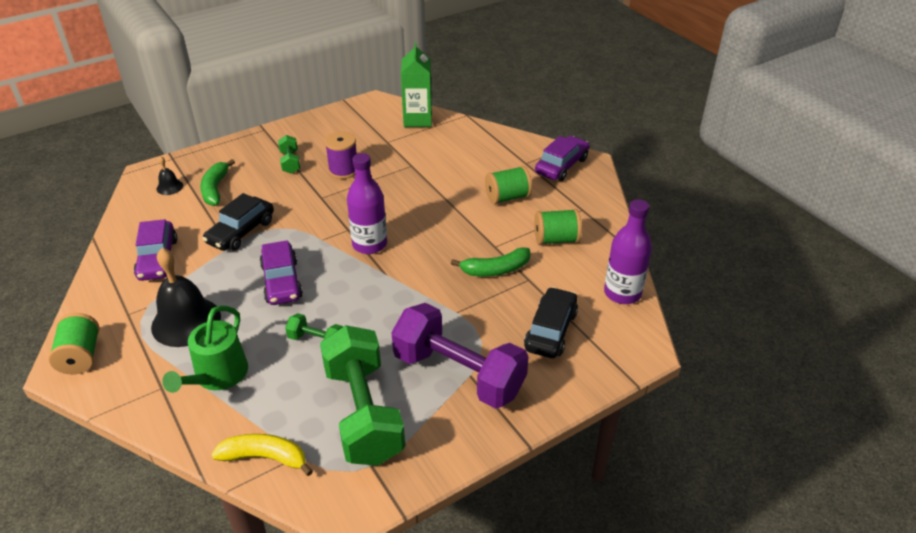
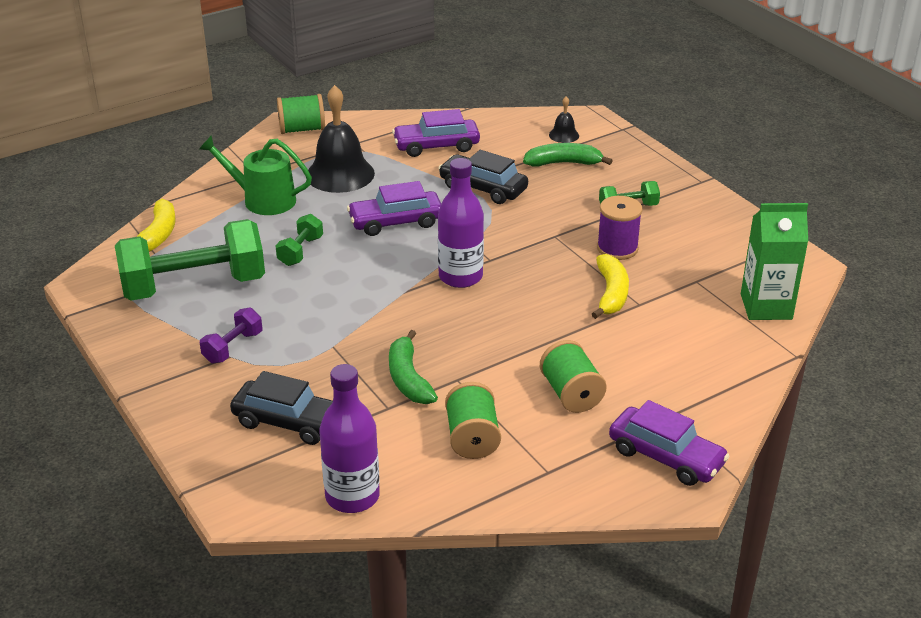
camera: 90 degrees right, 5 degrees down
purple dumbbell [391,303,529,409] -> purple dumbbell [200,307,262,363], size x0.45
none -> yellow banana [592,254,629,319]

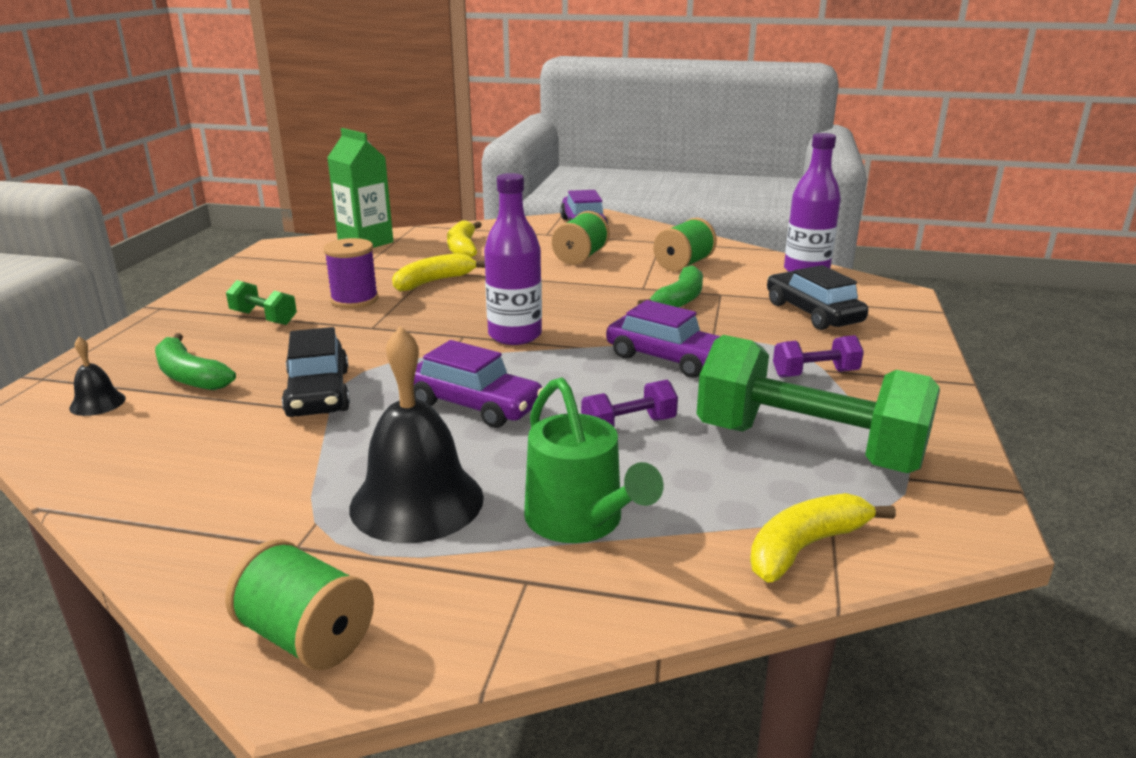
camera: 135 degrees left, 10 degrees down
green dumbbell [276,214,323,266] -> purple dumbbell [581,380,678,427]
purple car [392,109,480,157] -> purple car moved to [606,300,720,378]
none -> yellow banana [447,220,482,258]

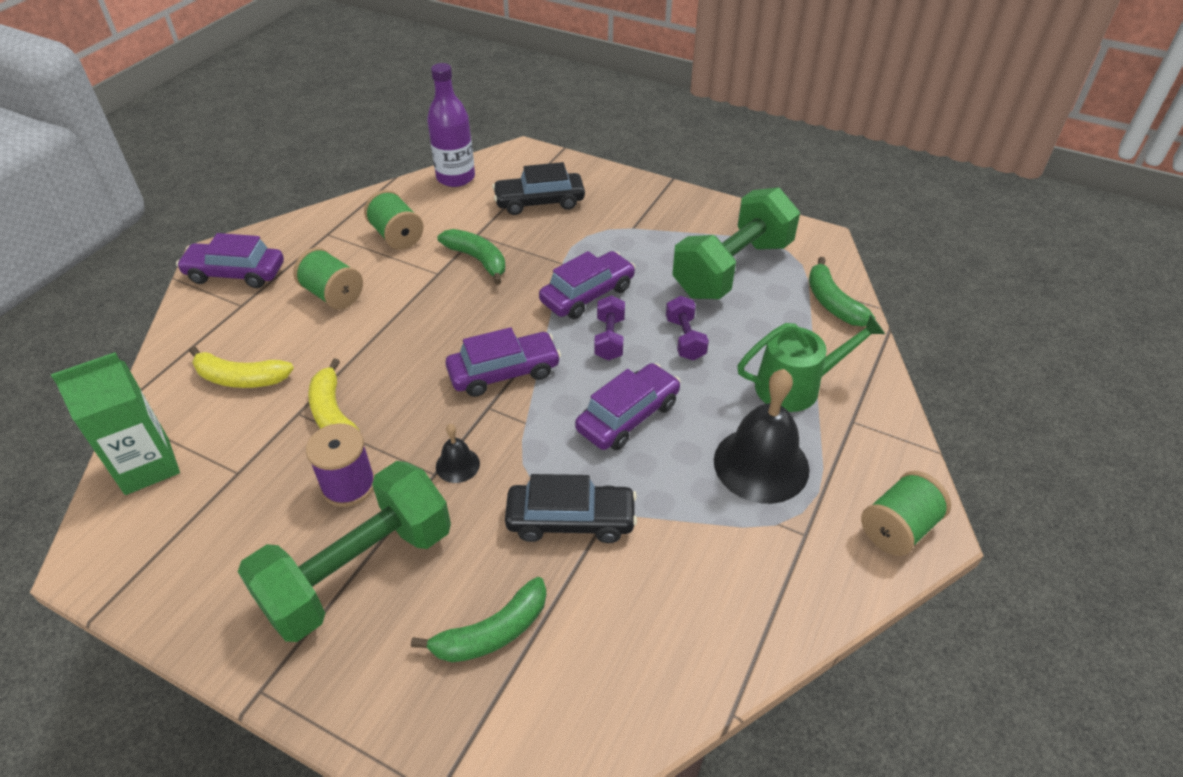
camera: 75 degrees left, 20 degrees up
black bell [69,337,126,416] -> black bell moved to [436,424,480,483]
green dumbbell [226,280,297,325] -> green dumbbell [238,461,451,642], size x2.25
purple bottle [484,173,542,345] -> purple car [445,327,561,397]
yellow banana [750,493,896,582] -> green banana [809,257,876,326]
purple dumbbell [773,335,864,378] -> purple dumbbell moved to [594,295,625,361]

